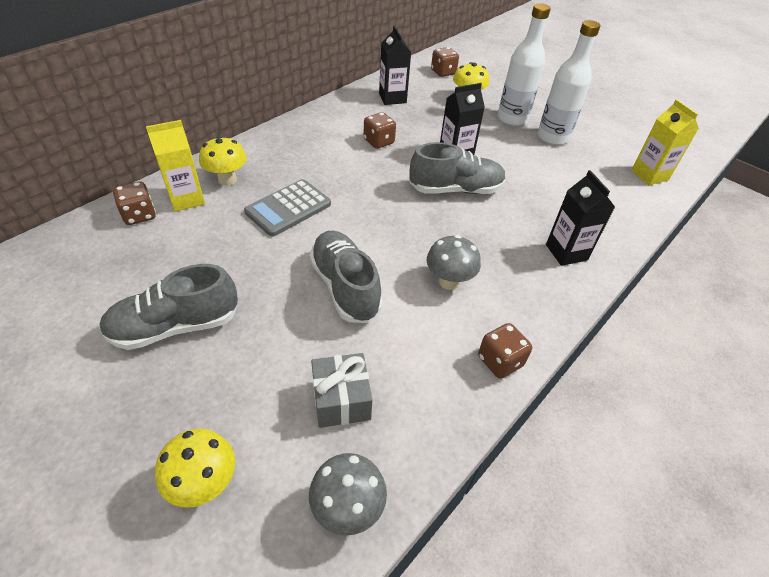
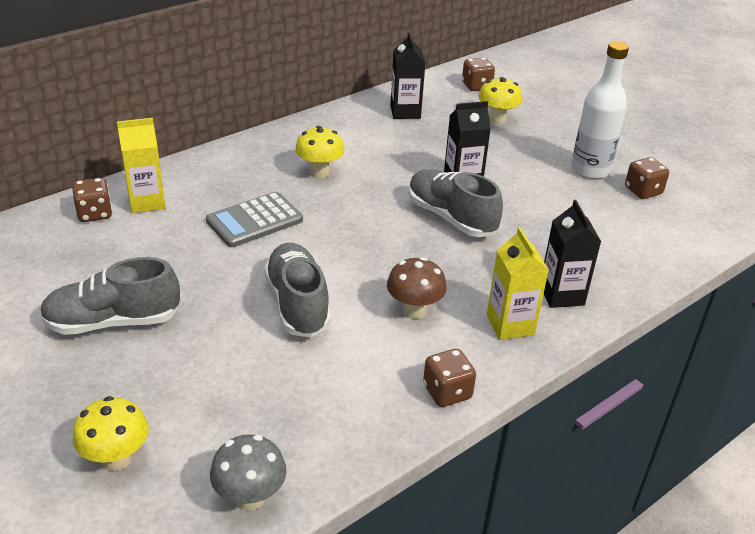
camera: 10 degrees right, 10 degrees down
yellow mushroom [199,136,247,186] -> yellow mushroom moved to [295,126,344,178]
grey gift [311,353,372,428] -> none
brown dice [363,112,396,149] -> brown dice moved to [625,157,669,199]
grey shoe [409,142,506,194] -> grey shoe turned 135 degrees counterclockwise [409,170,503,237]
grey mushroom [427,235,481,290] -> brown mushroom [387,257,447,319]
white bottle [498,3,551,126] -> none
yellow carton [631,99,699,185] -> yellow carton moved to [487,227,549,340]

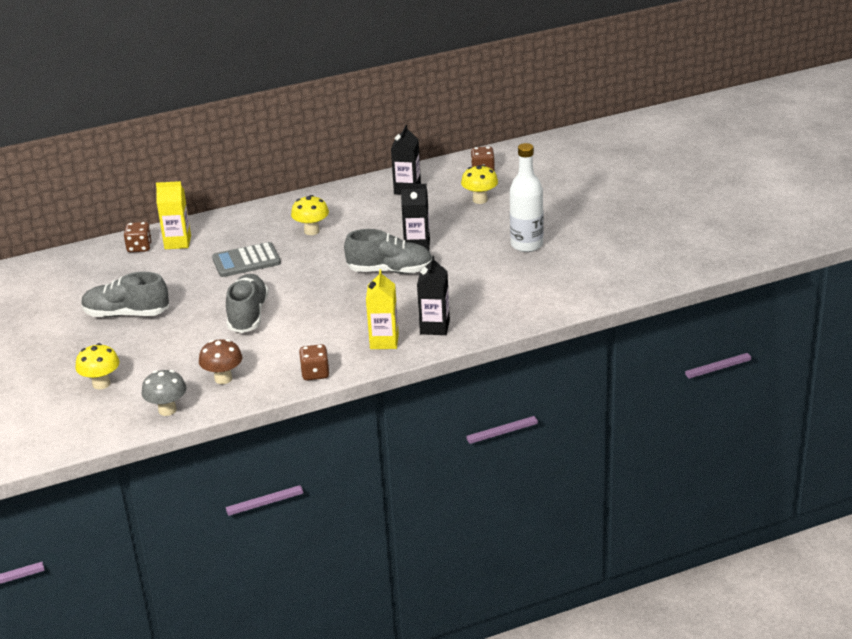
camera: 20 degrees right, 5 degrees down
brown mushroom [387,257,447,319] -> brown mushroom moved to [199,339,242,384]
grey shoe [409,170,503,237] -> grey shoe turned 120 degrees clockwise [344,229,432,274]
brown dice [625,157,669,199] -> none

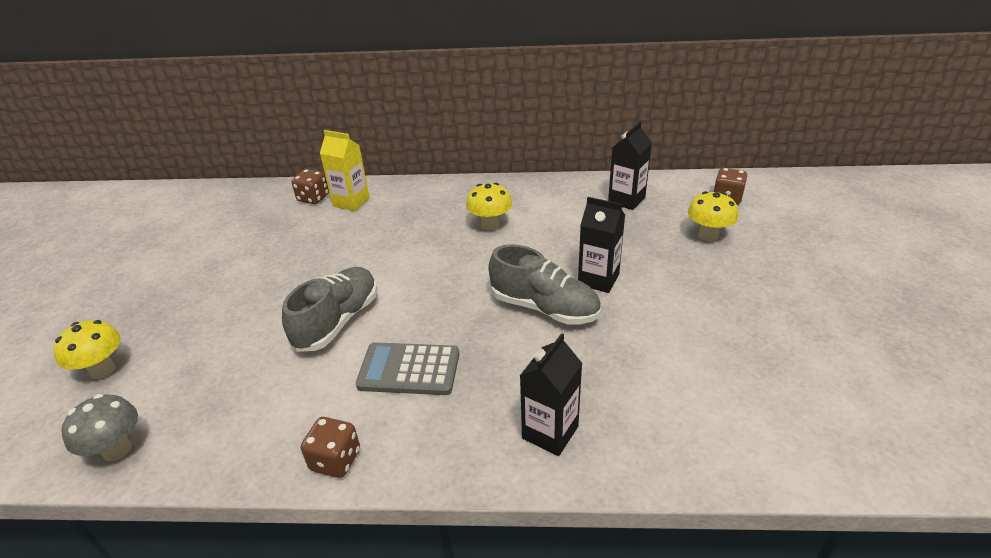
camera: 25 degrees right, 5 degrees up
grey shoe [81,272,169,317] -> none
brown mushroom [199,339,242,384] -> none
grey calculator [212,242,281,277] -> grey calculator moved to [356,342,459,395]
yellow carton [366,269,399,349] -> none
white bottle [510,143,544,252] -> none

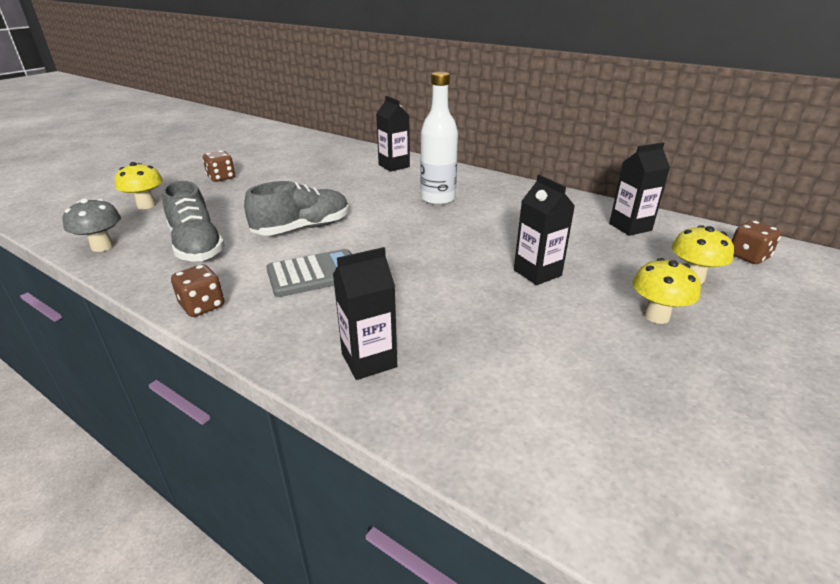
camera: 30 degrees right, 5 degrees down
brown dice [292,169,329,204] -> brown dice moved to [202,151,235,182]
yellow carton [320,130,370,211] -> black carton [376,96,410,172]
grey calculator [356,342,459,395] -> grey calculator turned 120 degrees clockwise [266,249,351,297]
yellow mushroom [466,183,512,231] -> yellow mushroom moved to [633,258,701,324]
grey shoe [489,244,601,325] -> grey shoe moved to [162,181,225,262]
none -> white bottle [420,72,458,205]

